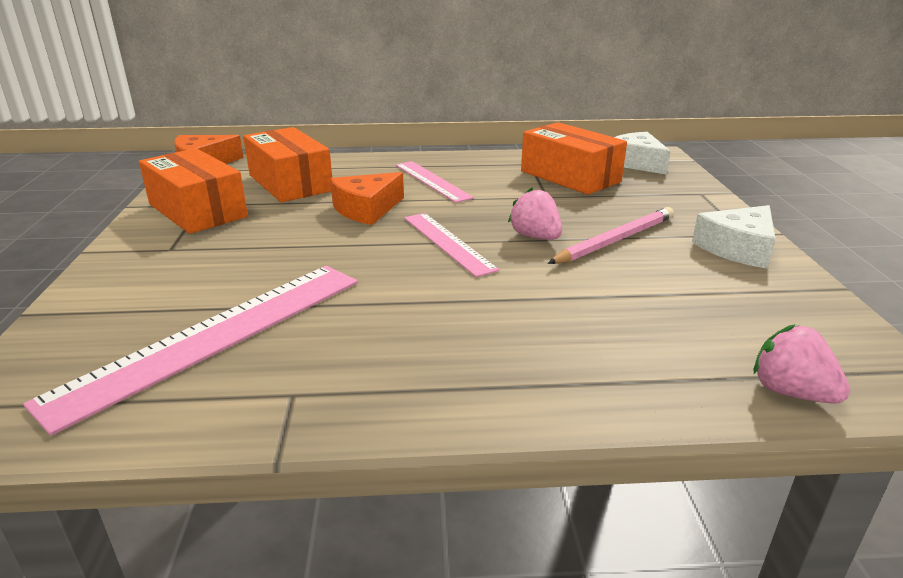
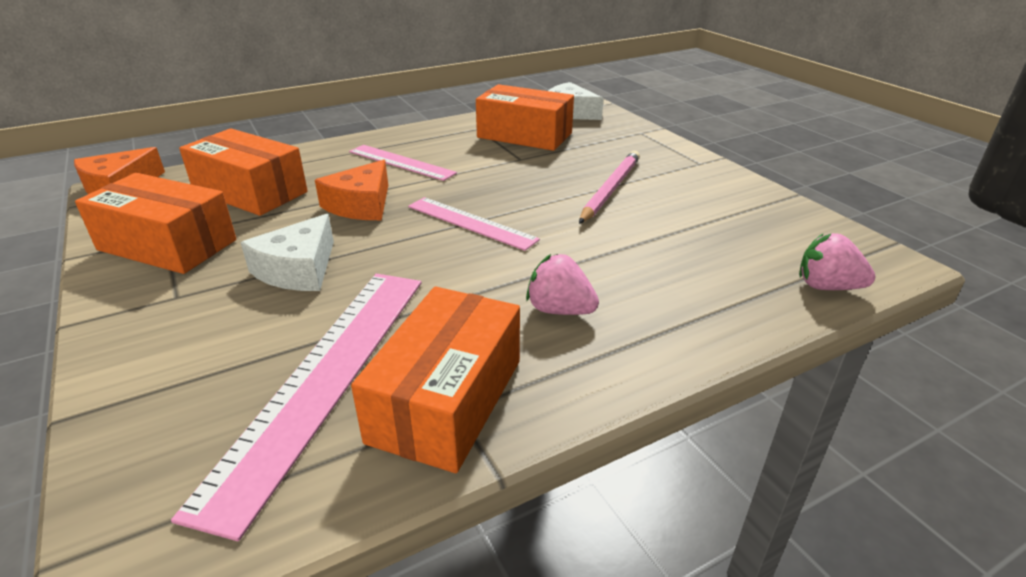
camera: 25 degrees left, 5 degrees up
pink strawberry [508,188,562,240] -> pink strawberry moved to [526,254,599,315]
white cheese [692,205,776,269] -> white cheese moved to [240,214,334,291]
none -> orange box [351,286,520,473]

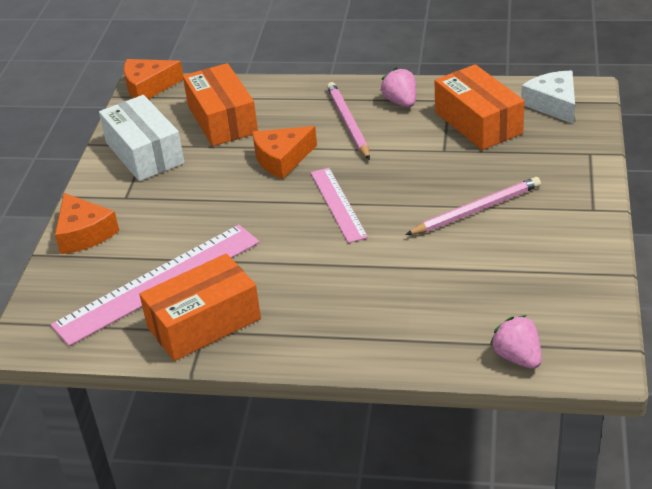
camera: 40 degrees right, 5 degrees up
orange box [75,173,236,274] -> white box [99,95,184,181]
white cheese [240,214,334,291] -> none
pink ruler [349,145,457,181] -> pink pencil [327,82,370,160]
pink strawberry [526,254,599,315] -> pink strawberry moved to [380,67,416,107]
none -> orange cheese [55,193,119,254]

